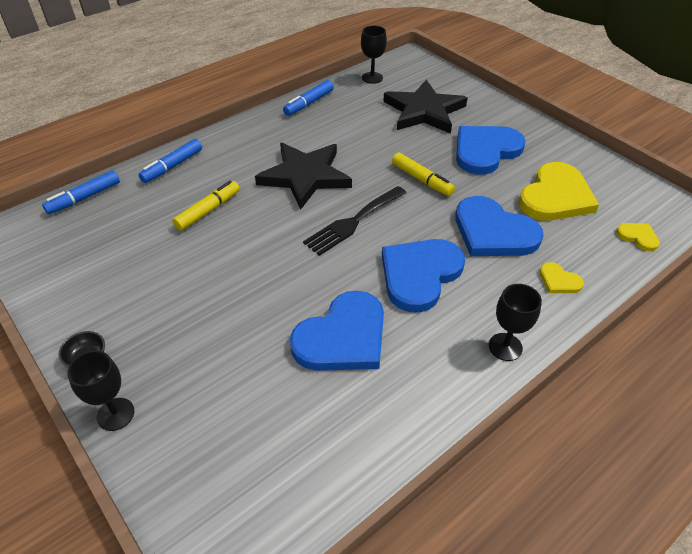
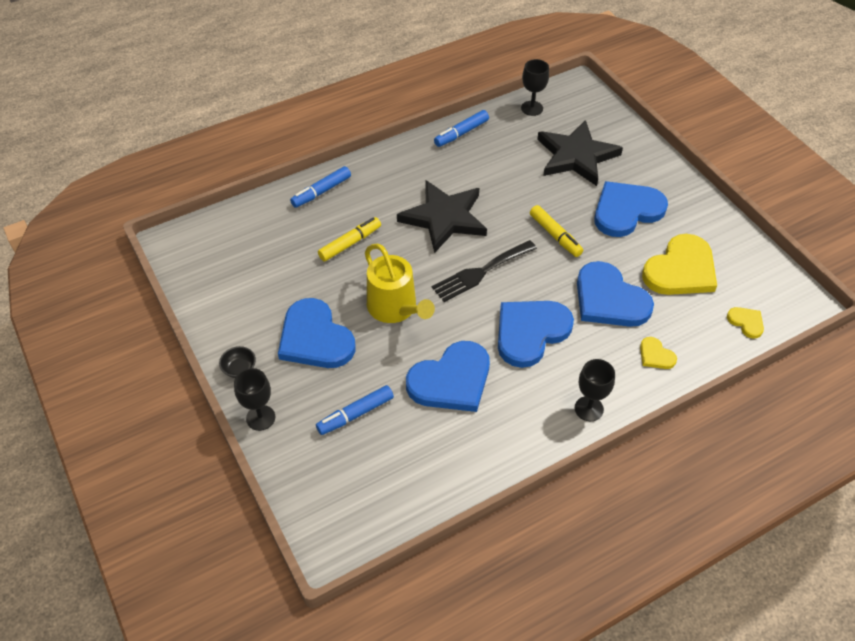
camera: 10 degrees right, 5 degrees up
blue marker [42,170,120,214] -> blue marker moved to [316,385,394,435]
none -> blue heart [278,298,356,368]
none -> yellow watering can [365,244,435,323]

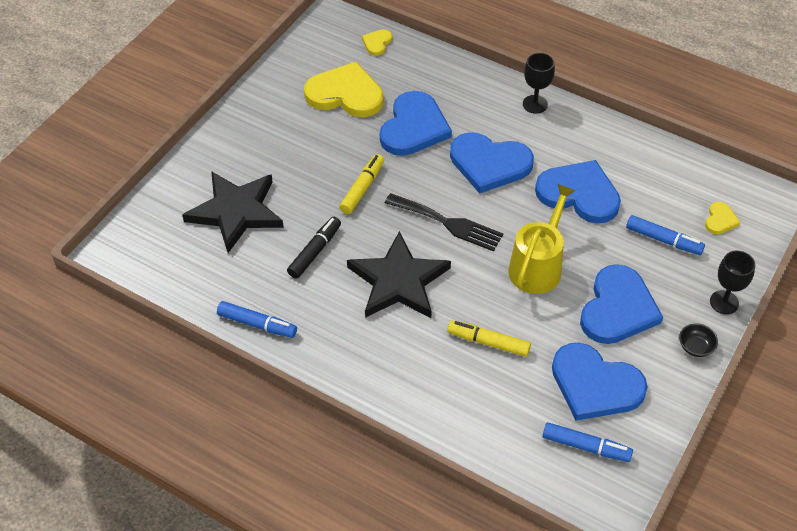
camera: 120 degrees left, 0 degrees up
blue marker [290,166,351,208] -> blue marker moved to [543,422,633,462]
black goblet [521,59,549,116] -> none
blue heart [594,181,668,237] -> blue heart moved to [552,343,647,421]
yellow heart [640,337,677,369] -> yellow heart moved to [705,202,741,234]
none -> black marker [287,217,341,279]

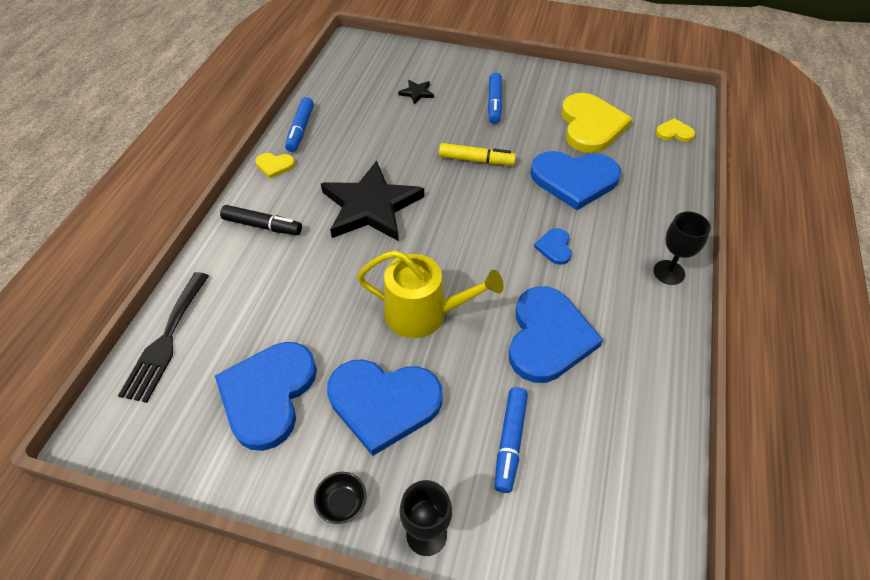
camera: 75 degrees right, 0 degrees up
black star [182,171,284,253] -> black star [398,80,434,105], size x0.40
black marker [287,217,341,279] -> black marker moved to [220,205,302,235]
black fork [385,193,503,252] -> black fork moved to [118,272,209,403]
yellow marker [447,320,531,357] -> none
blue heart [450,132,534,194] -> blue heart [534,228,572,265], size x0.45
blue marker [543,422,633,462] -> blue marker moved to [488,73,502,124]
yellow heart [705,202,741,234] -> yellow heart moved to [255,153,295,179]

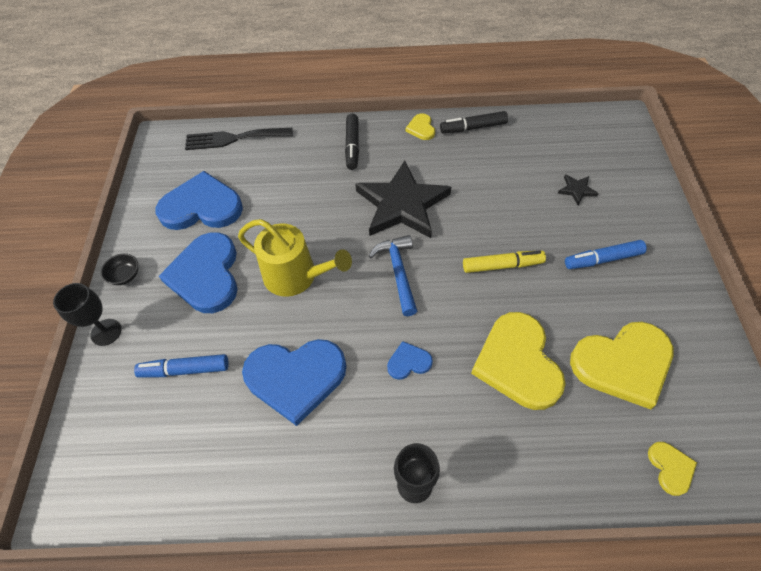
camera: 75 degrees right, 5 degrees up
blue marker [285,97,314,152] -> black marker [440,111,508,133]
yellow watering can [357,250,504,338] -> yellow watering can turned 60 degrees counterclockwise [238,219,352,297]
yellow marker [439,143,516,165] -> yellow marker turned 90 degrees counterclockwise [463,251,546,273]
blue heart [530,151,621,210] -> yellow heart [471,312,565,410]
none -> blue hammer [369,235,417,316]

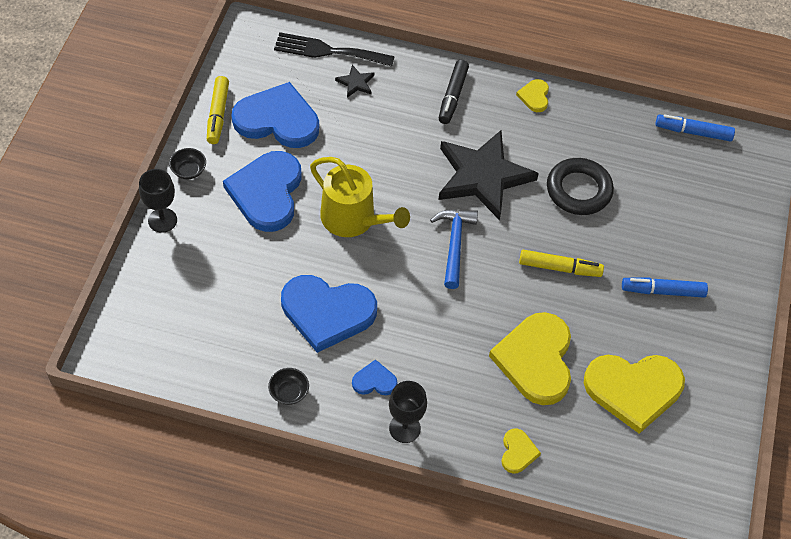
camera: 10 degrees right, 0 degrees up
blue marker [134,354,229,378] -> blue marker moved to [656,114,735,141]
blue heart [387,341,433,380] -> blue heart moved to [352,359,398,395]
black marker [440,111,508,133] -> none
black star [558,174,599,205] -> black star moved to [335,65,374,97]
yellow heart [648,442,697,496] -> yellow heart moved to [501,429,541,474]
none -> yellow marker [207,76,229,144]
none -> black bowl [268,368,309,405]
none -> black ring [547,158,614,215]

